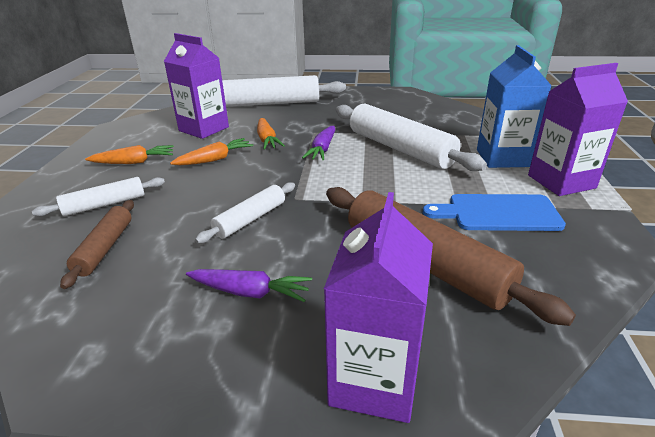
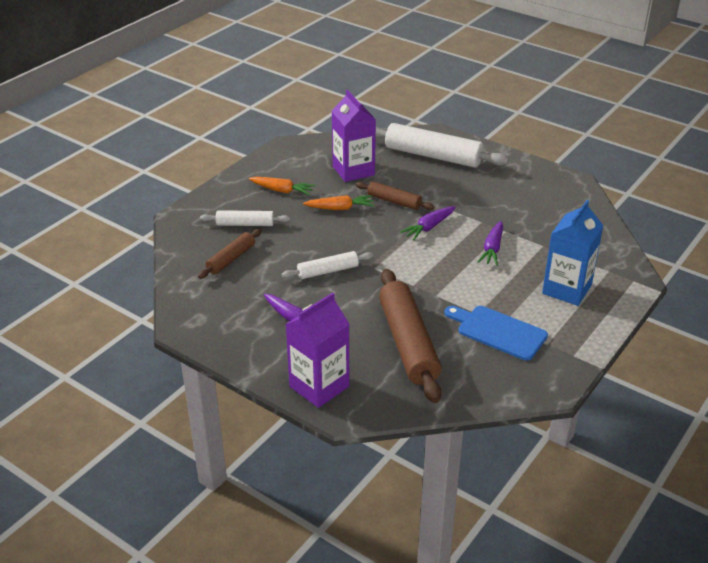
camera: 30 degrees right, 5 degrees up
orange carrot [257,118,285,150] -> brown rolling pin [356,182,435,210]
white rolling pin [336,103,487,171] -> purple carrot [478,221,503,266]
purple carton [528,63,628,196] -> none

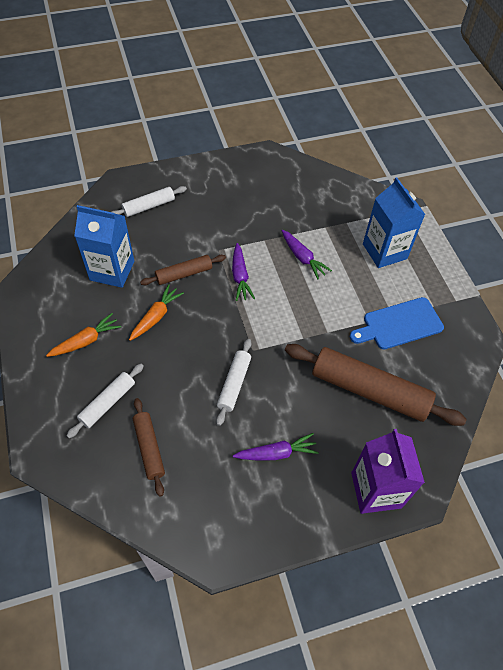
camera: 55 degrees left, 20 degrees up
purple carton [332,90,376,182] -> blue carton [74,205,134,288]
white rolling pin [376,123,509,168] -> white rolling pin [112,186,187,217], size x0.53

